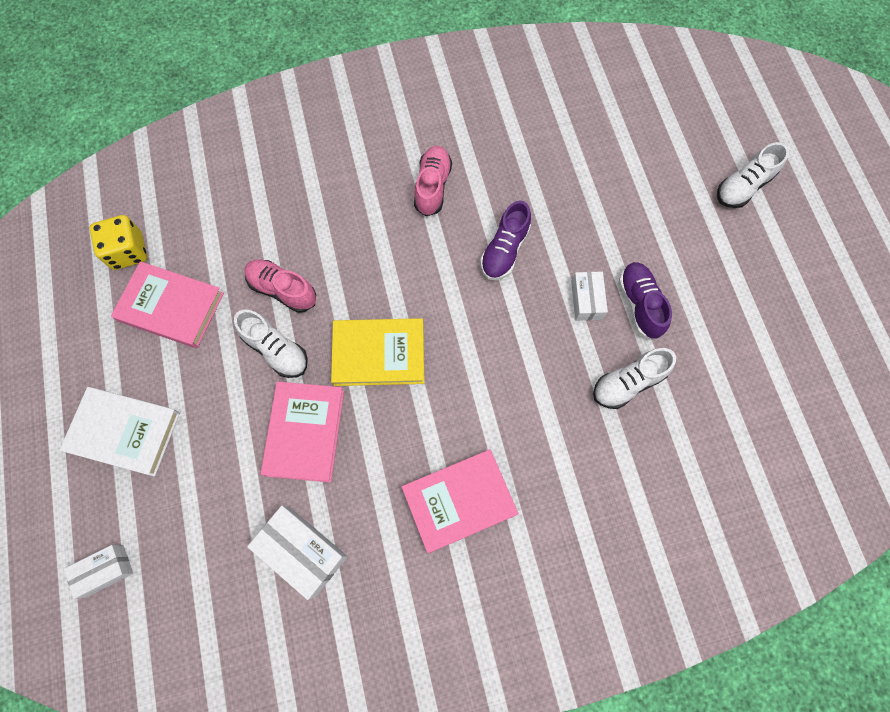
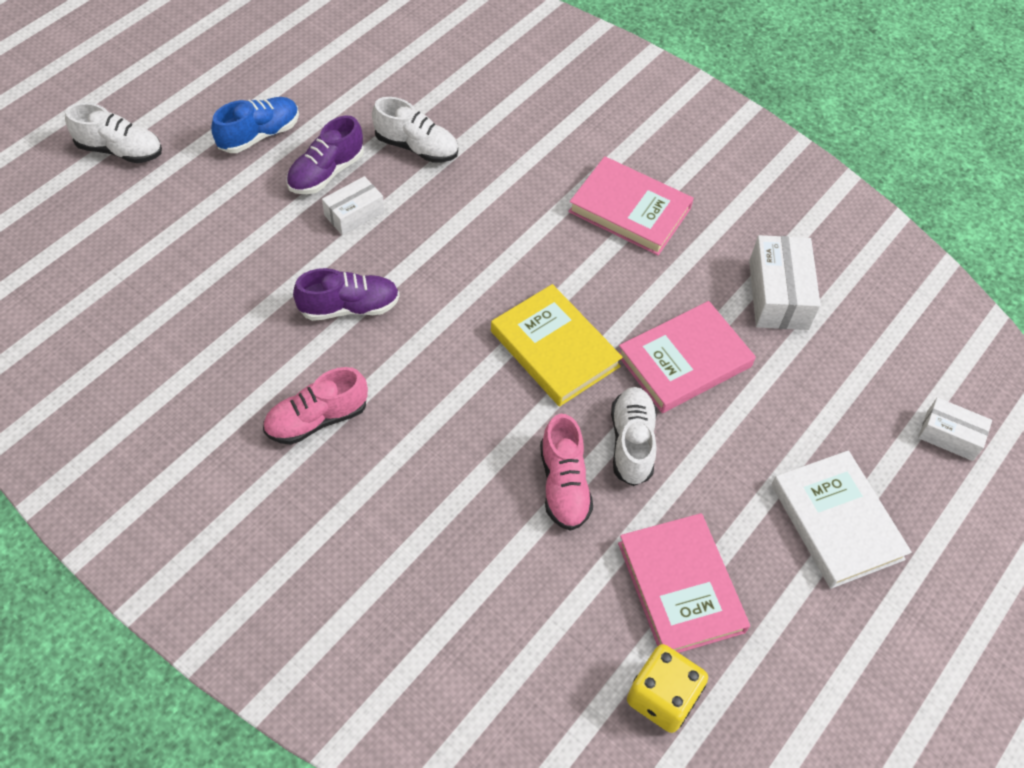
camera: 130 degrees left, 15 degrees down
none -> blue shoe [211,97,299,153]

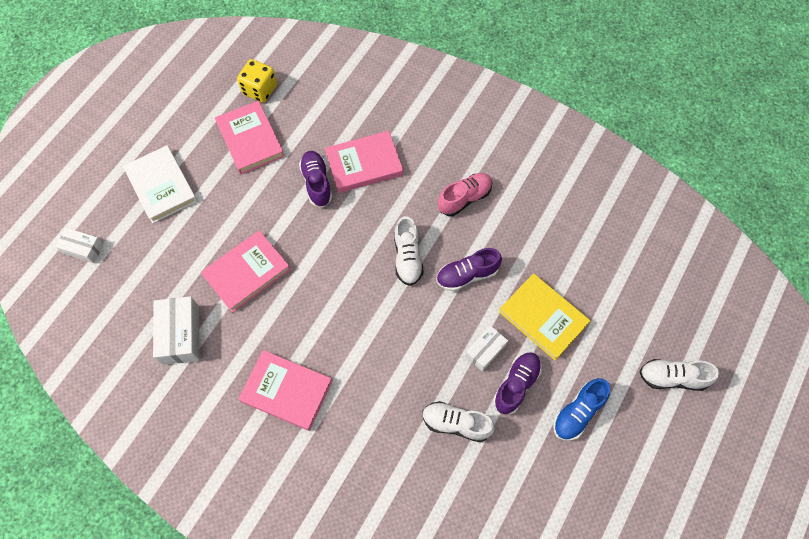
camera: 175 degrees right, 10 degrees up
yellow book [491,284,623,407] -> yellow book moved to [499,273,590,361]
pink shoe [540,414,593,531] -> purple shoe [299,151,332,207]
white shoe [611,387,657,486] -> white shoe moved to [394,216,424,286]
none -> pink book [325,131,403,193]

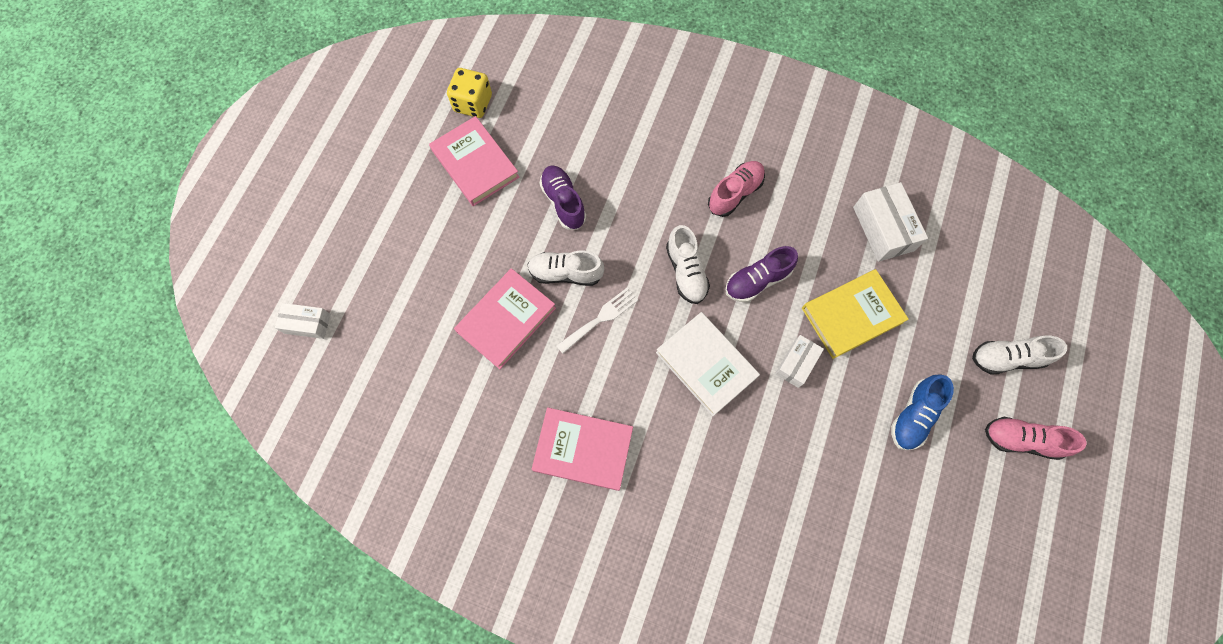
camera: 10 degrees left, 5 degrees up
white book [123,145,197,223] -> white book moved to [656,312,760,416]
white box [153,296,200,365] -> white box moved to [853,182,928,262]
pink book [325,131,403,193] -> none
white shoe [422,401,495,442] -> white shoe moved to [527,251,604,286]
purple shoe [493,352,542,414] -> none
yellow book [499,273,590,361] -> yellow book turned 60 degrees counterclockwise [802,269,909,359]
none -> white fork [556,287,638,354]
none -> pink shoe [985,417,1087,460]

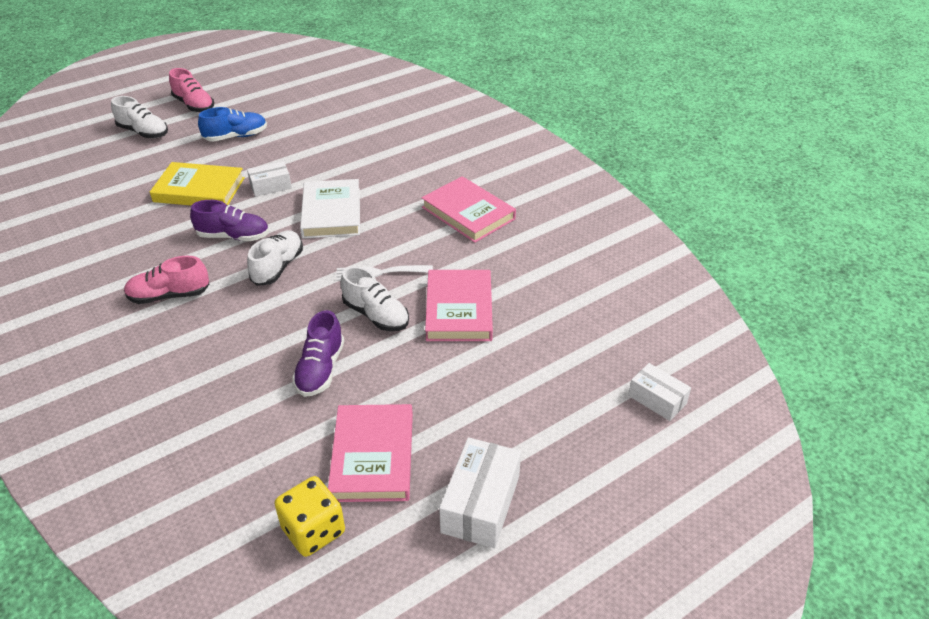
camera: 145 degrees left, 30 degrees down
pink book [454,268,556,369] -> pink book turned 75 degrees counterclockwise [425,270,493,341]
white box [853,182,928,262] -> white box moved to [439,437,521,548]

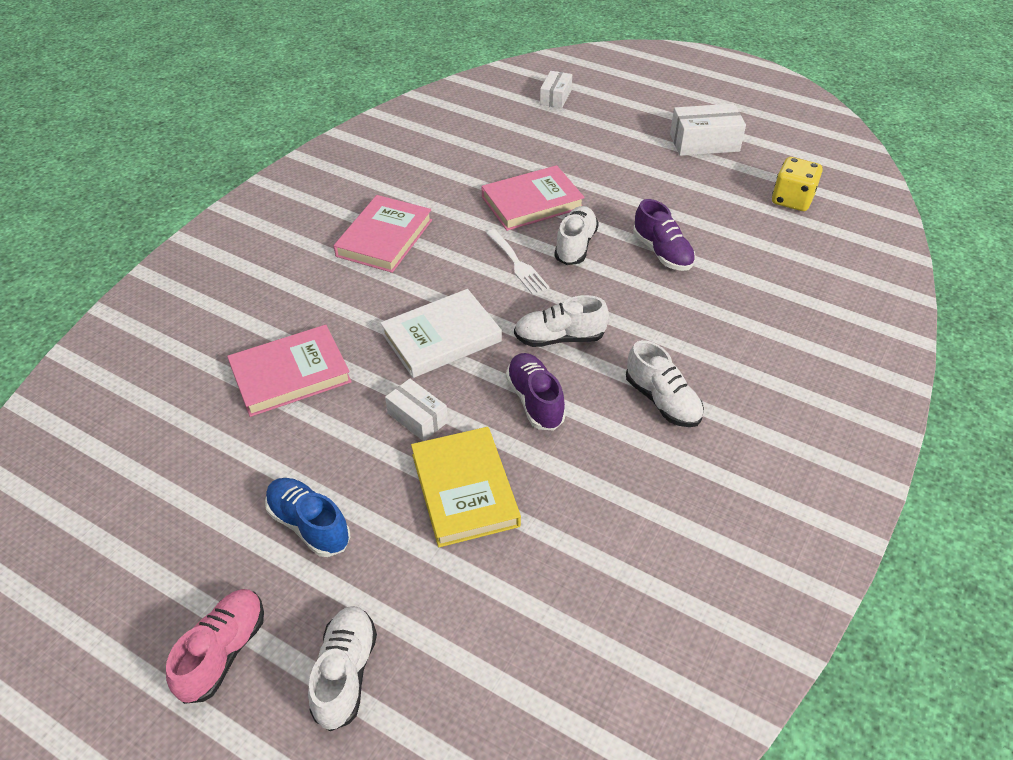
camera: 115 degrees left, 5 degrees up
pink shoe [124,256,209,304] -> white shoe [626,340,704,427]
purple shoe [292,310,344,397] -> purple shoe turned 75 degrees clockwise [633,199,696,271]
pink book [328,404,413,502] -> pink book moved to [227,325,352,417]

